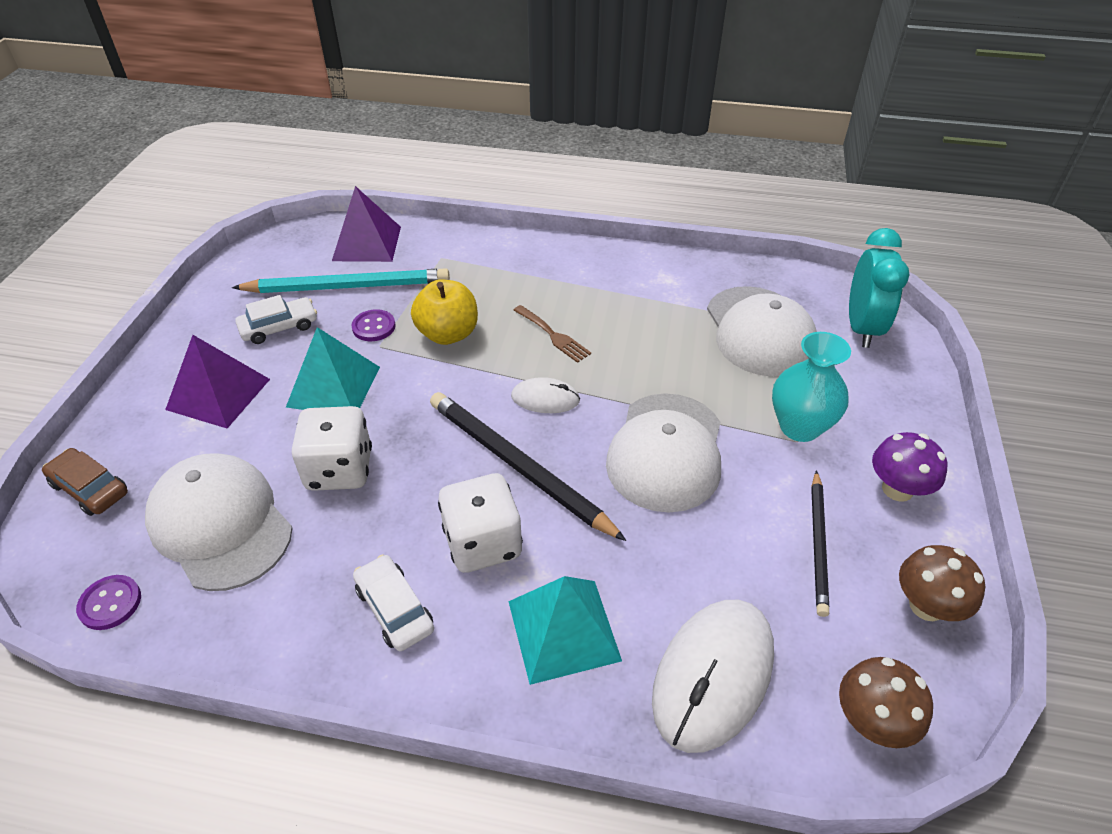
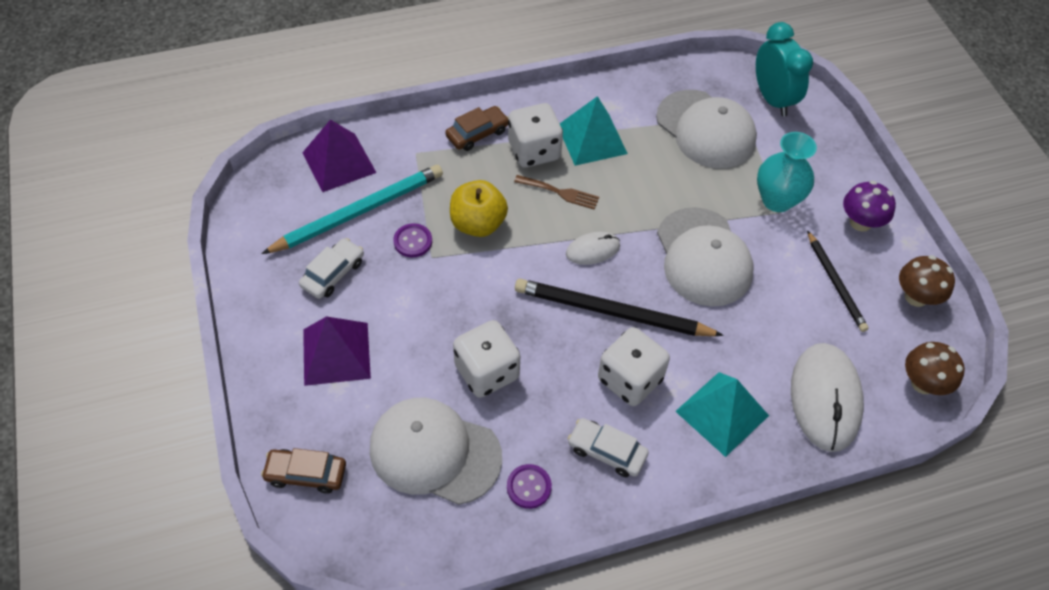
camera: 30 degrees left, 10 degrees up
purple button [76,575,141,630] -> purple button moved to [507,464,552,509]
turquoise pyramid [286,327,380,410] -> turquoise pyramid moved to [560,96,628,166]
none -> brown car [445,106,509,151]
none -> white dice [508,103,563,168]

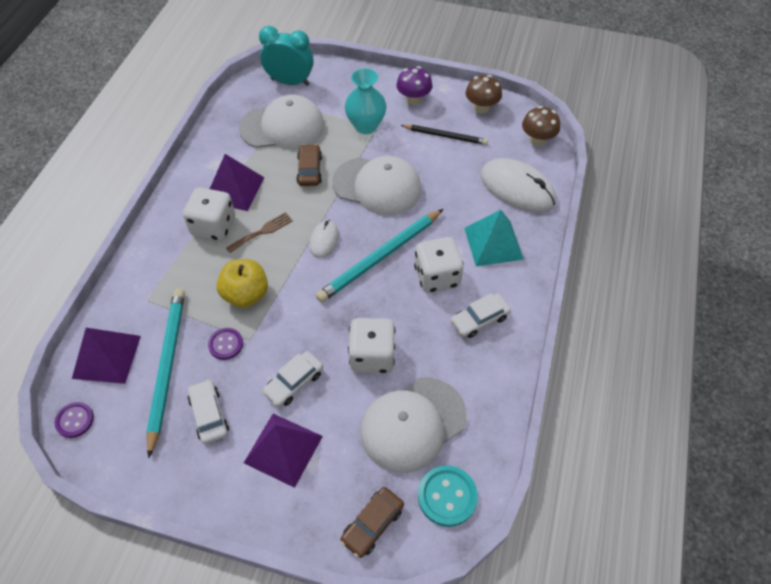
camera: 55 degrees left, 0 degrees up
brown car [445,106,509,151] -> brown car moved to [296,144,322,186]
purple button [507,464,552,509] -> purple button moved to [55,402,94,438]
black pencil [515,279,724,336] -> turquoise pencil [316,209,443,303]
turquoise pyramid [560,96,628,166] -> purple pyramid [210,154,264,211]
none -> white car [262,351,323,407]
none -> turquoise button [418,465,478,527]

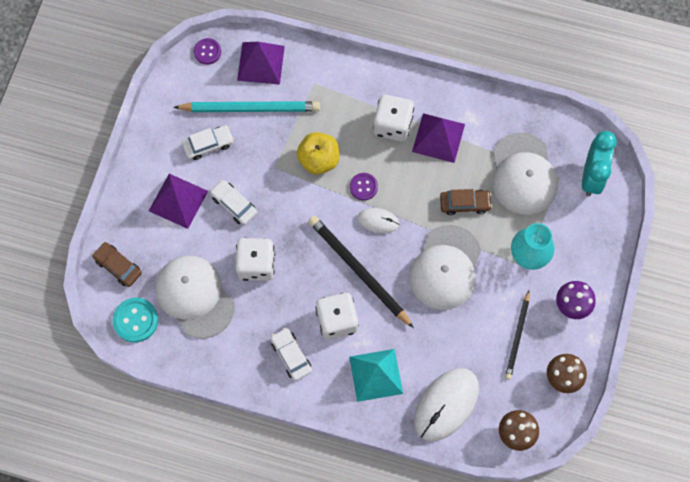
camera: 90 degrees right, 15 degrees up
purple button [208,328,243,360] -> purple button moved to [350,173,378,201]
brown fork [226,212,293,253] -> none
turquoise pencil [316,209,443,303] -> black pencil [308,215,414,328]

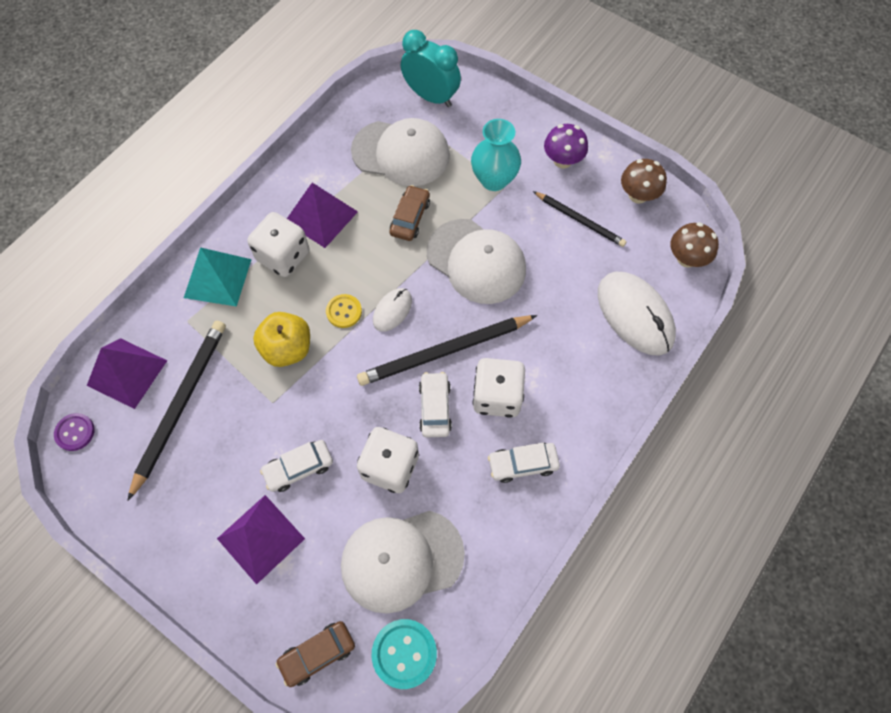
camera: 70 degrees left, 5 degrees down
turquoise pencil [173,101,320,112] -> black pencil [127,321,226,501]
white car [182,125,234,160] -> white car moved to [419,372,452,437]
turquoise pyramid [349,349,403,402] -> turquoise pyramid moved to [184,247,252,307]
purple button [350,173,378,201] -> yellow button [326,294,362,328]

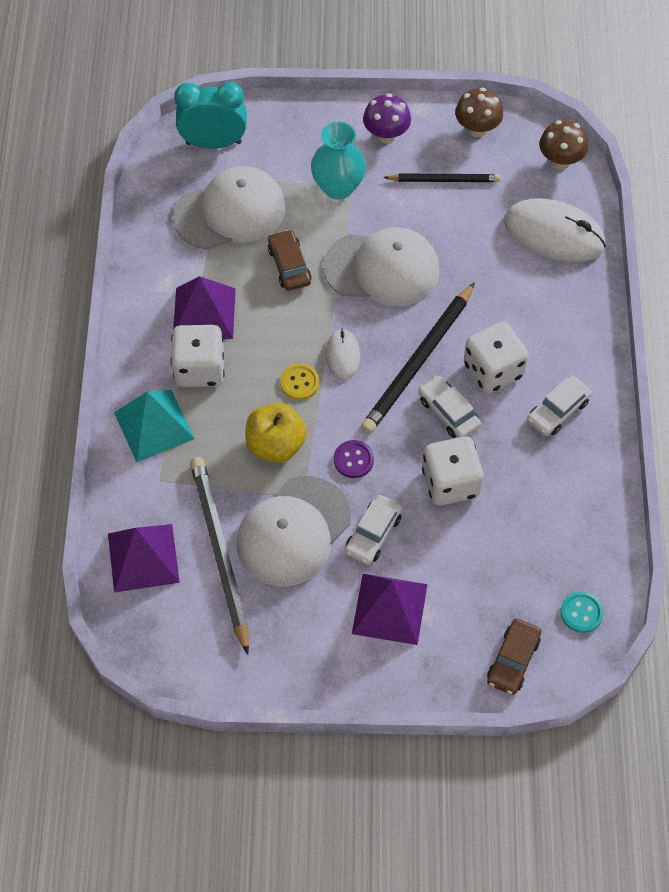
camera: 35 degrees left, 5 degrees down
purple button [54,413,95,451] -> purple button moved to [334,440,374,478]
white cap [341,511,465,614] -> white cap moved to [236,476,351,587]
turquoise button [372,619,437,689] -> turquoise button [560,591,604,633], size x0.66

